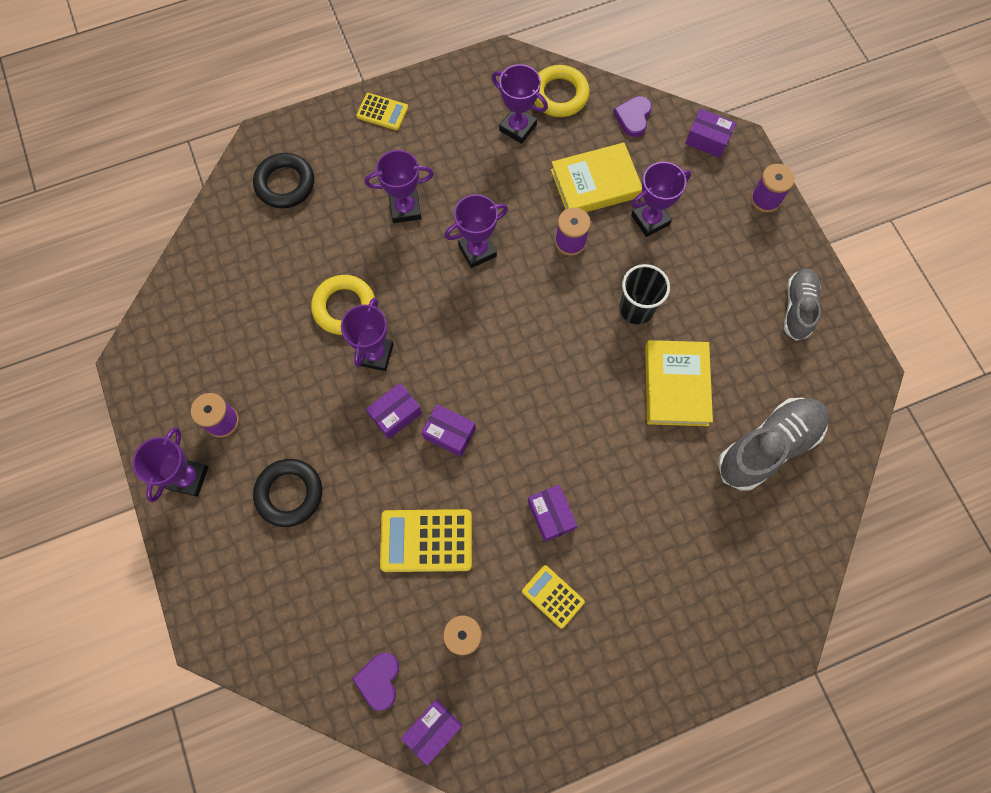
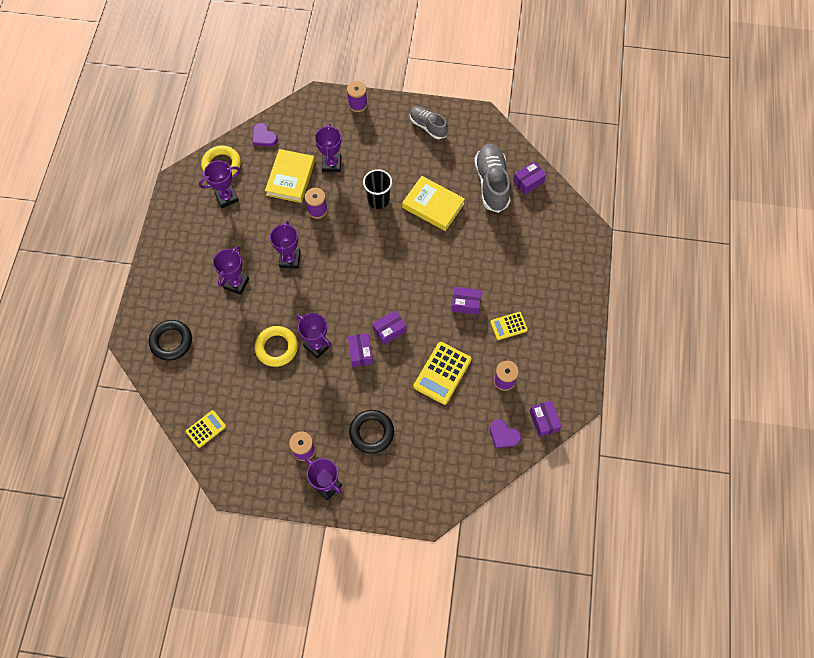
camera: 60 degrees left, 5 degrees down
yellow calculator [356,93,408,130] -> yellow calculator moved to [186,410,226,448]
purple box [685,109,736,158] -> purple box moved to [513,161,546,195]

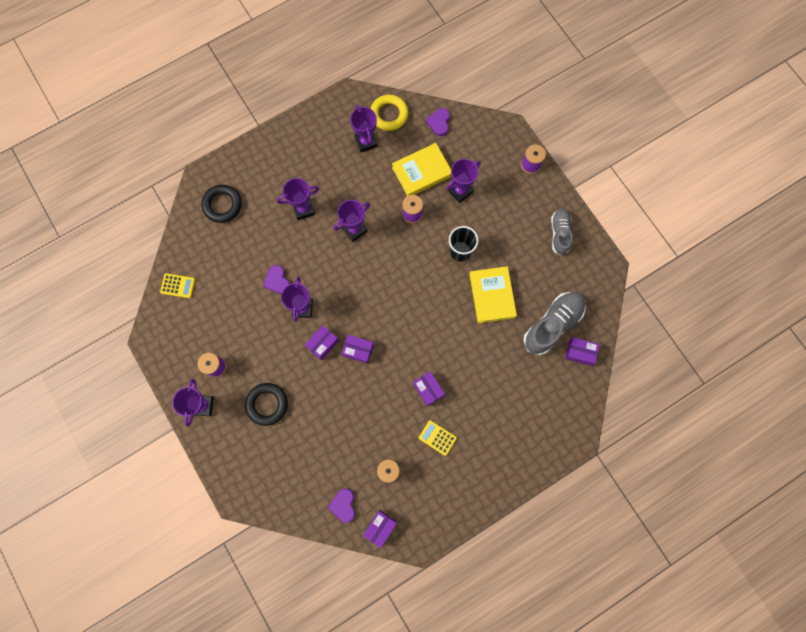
camera: 50 degrees right, 10 degrees up
purple trophy [199,160,240,208] -> purple trophy turned 45 degrees clockwise [350,105,378,152]
yellow ring [255,326,298,367] -> purple heart [263,265,290,294]
yellow calculator [413,342,471,405] -> none

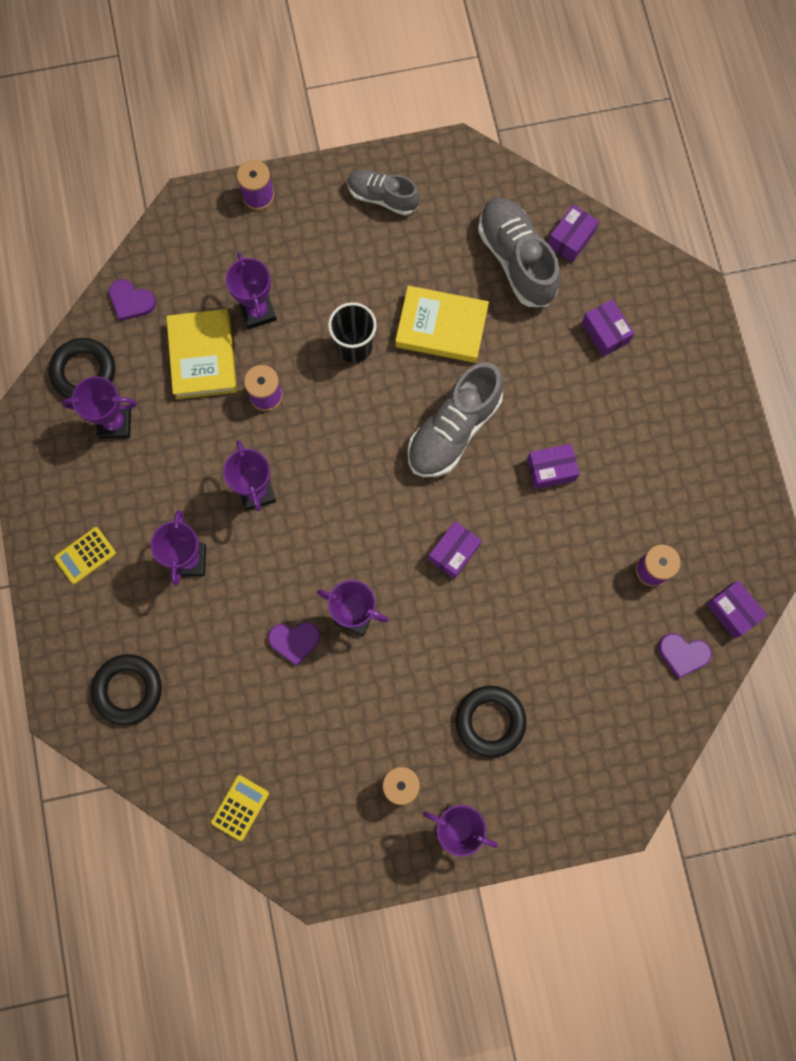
camera: 70 degrees left, 0 degrees up
purple box [305,325,339,360] -> purple box moved to [582,299,634,357]
yellow ring [370,95,408,131] -> black ring [49,338,115,398]
yellow calculator [419,420,457,456] -> yellow calculator moved to [54,527,116,584]
none -> grey shoe [408,362,503,477]

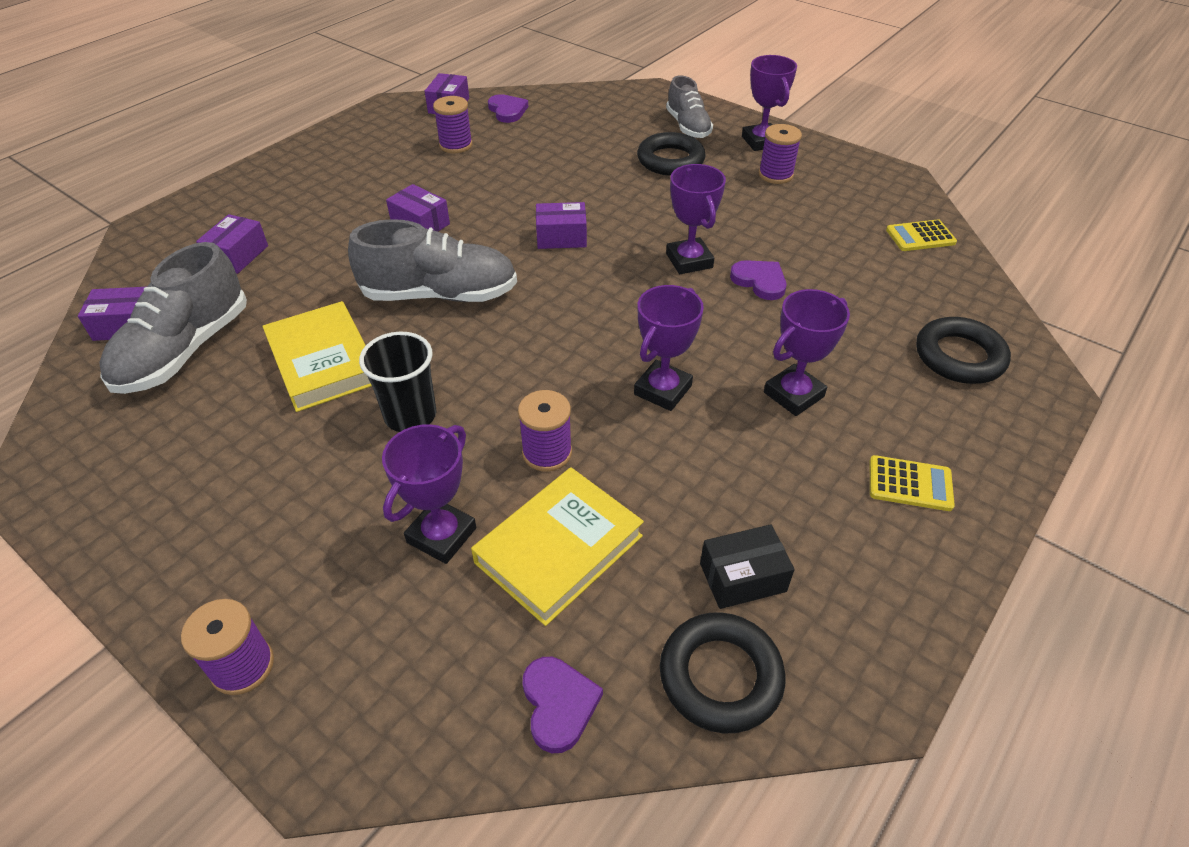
camera: 130 degrees left, 30 degrees down
purple trophy [61,376,137,439] -> black box [700,524,795,609]
grey shoe [347,170,420,216] -> grey shoe moved to [666,76,713,138]

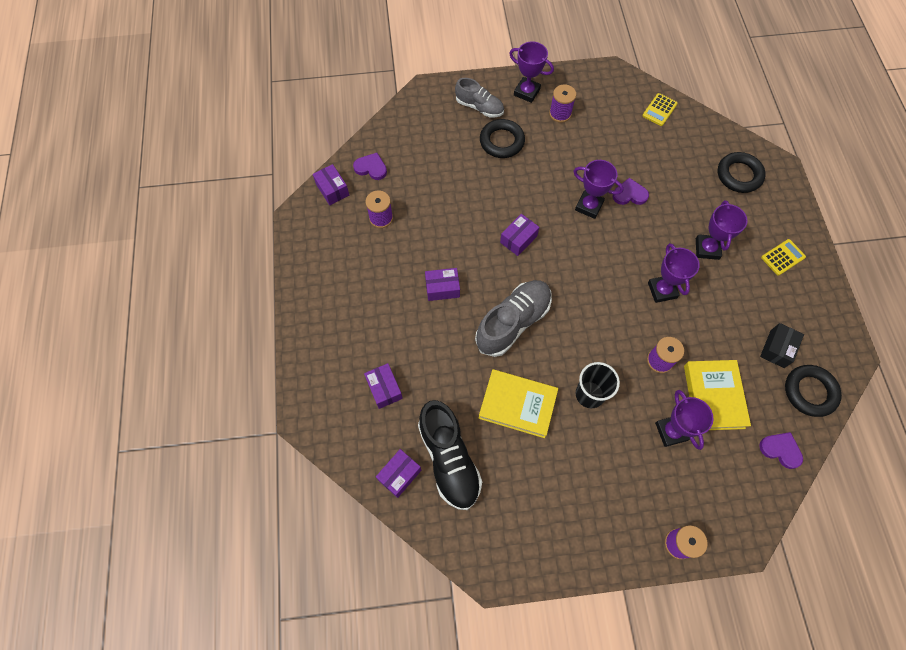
camera: 45 degrees left, 20 degrees up
grey shoe [99,242,247,394] -> black shoe [418,400,482,510]

